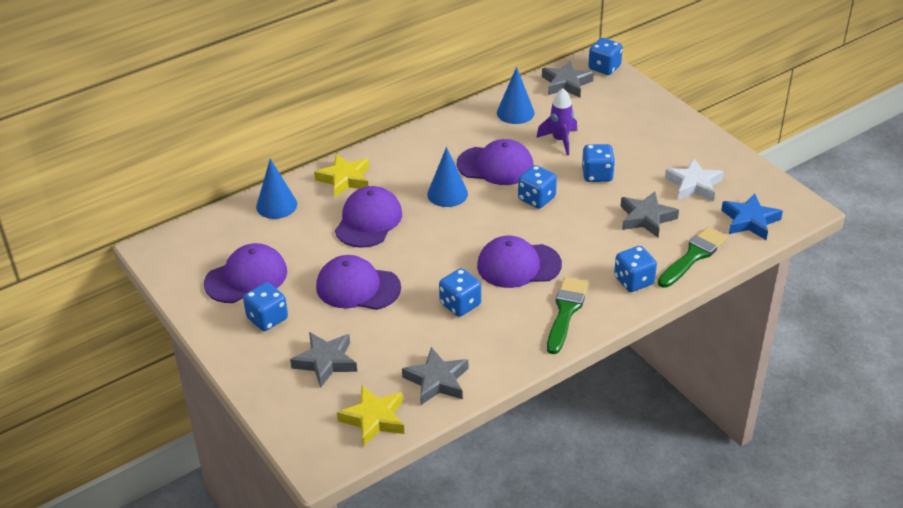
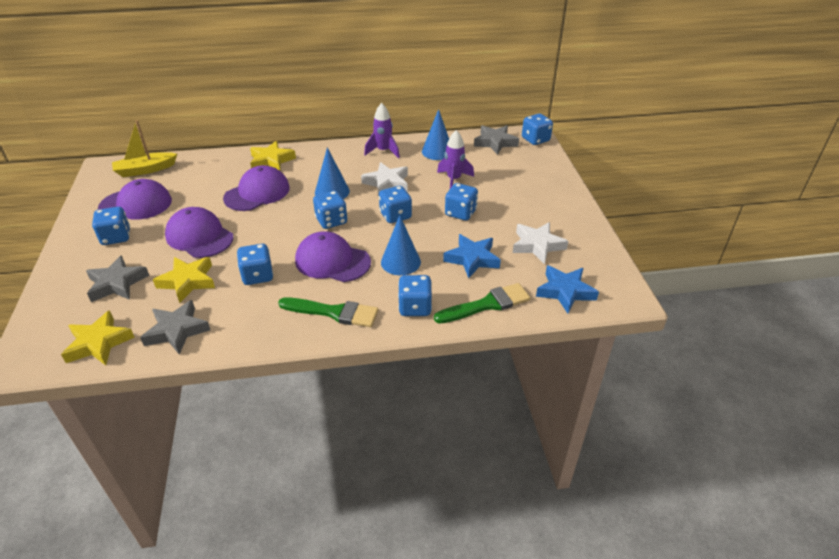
camera: 25 degrees right, 0 degrees up
blue cone [256,159,297,219] -> blue cone moved to [381,215,421,275]
purple cap [457,139,534,185] -> white star [361,162,408,197]
green brush [547,277,589,354] -> green brush turned 60 degrees clockwise [278,297,378,327]
grey star [621,191,679,237] -> blue star [443,234,501,278]
none -> yellow boat [112,120,177,177]
none -> yellow star [153,257,215,303]
none -> blue dice [313,191,347,229]
none -> purple rocket [364,103,400,158]

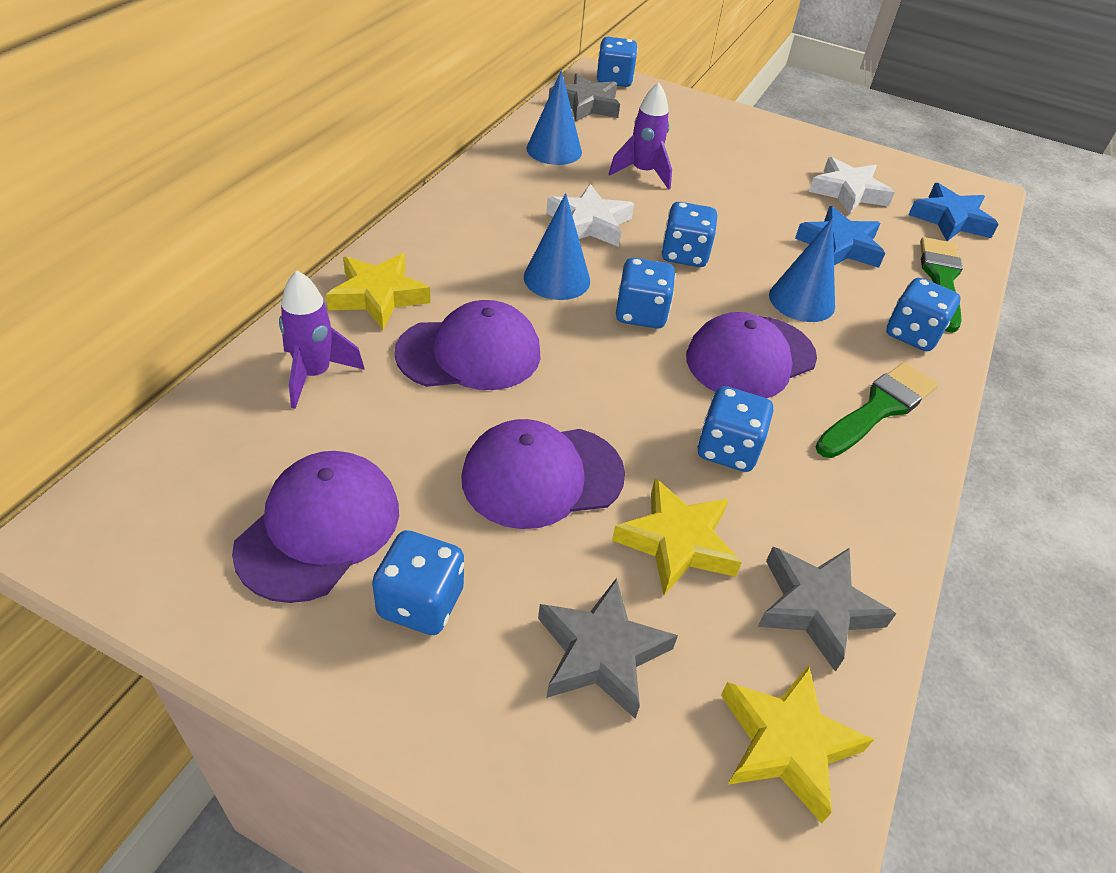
camera: 60 degrees left, 5 degrees up
yellow boat [112,120,177,177] -> none
purple cap [223,165,290,211] -> purple cap turned 90 degrees clockwise [394,300,540,390]
purple rocket [364,103,400,158] -> purple rocket moved to [279,270,365,409]
blue dice [445,183,478,221] -> none

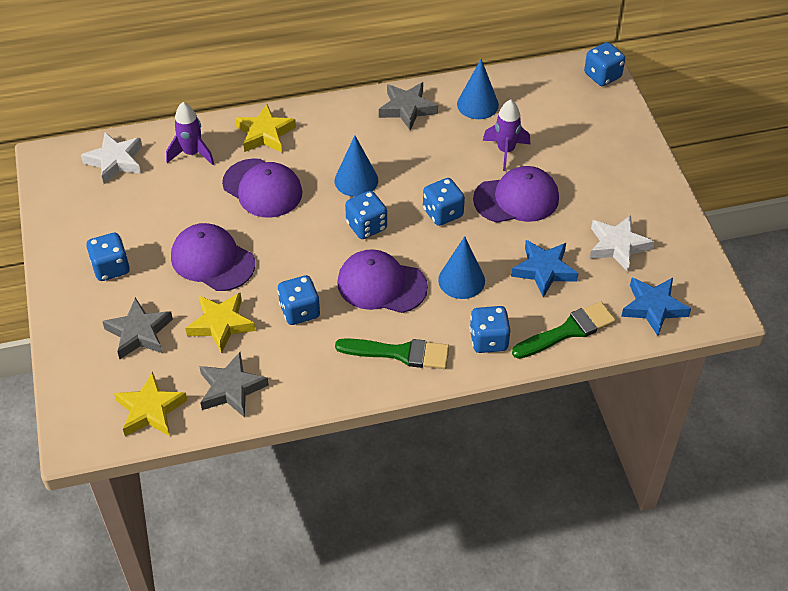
camera: 55 degrees right, 5 degrees up
purple cap [232,451,399,603] -> purple cap moved to [473,166,559,223]
white star [546,184,634,247] -> white star moved to [81,132,142,184]
grey star [549,73,620,121] -> grey star moved to [379,82,438,131]

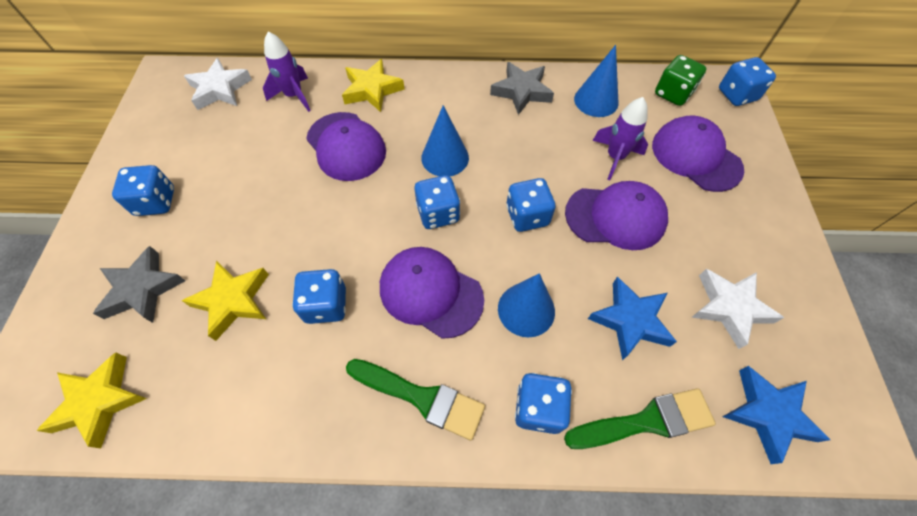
camera: 15 degrees right, 10 degrees up
purple cap [171,223,255,291] -> purple cap moved to [652,116,744,192]
grey star [199,352,269,417] -> none
none -> green dice [655,55,706,106]

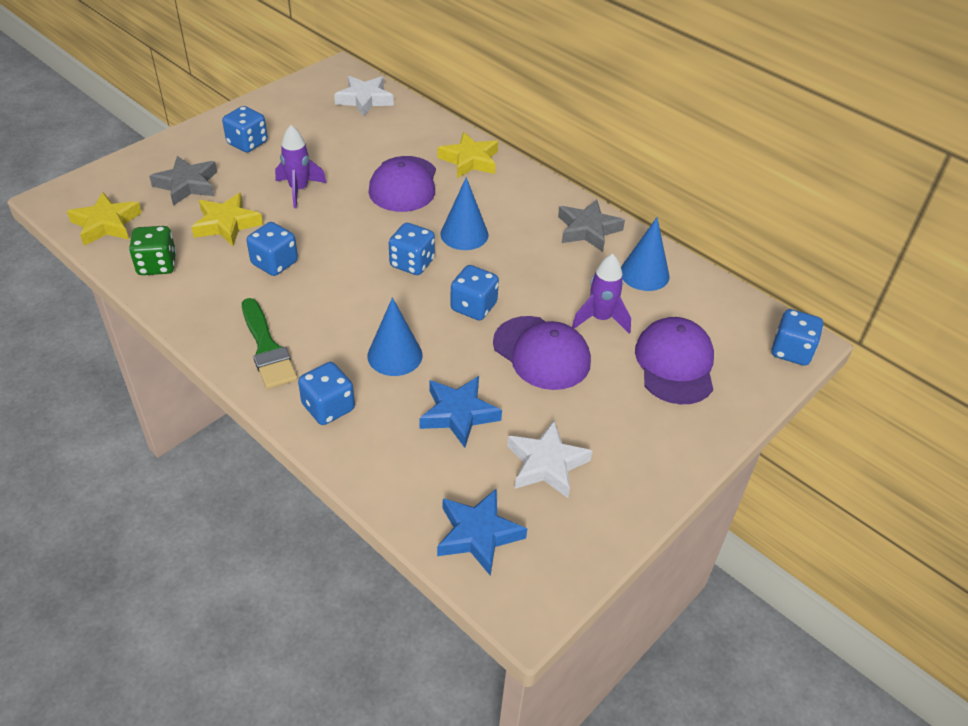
camera: 40 degrees right, 15 degrees down
purple rocket [263,31,311,112] -> purple rocket moved to [275,125,327,208]
purple cap [380,247,484,339] -> none
green brush [564,388,716,449] -> none
green dice [655,55,706,106] -> green dice moved to [129,226,176,275]

